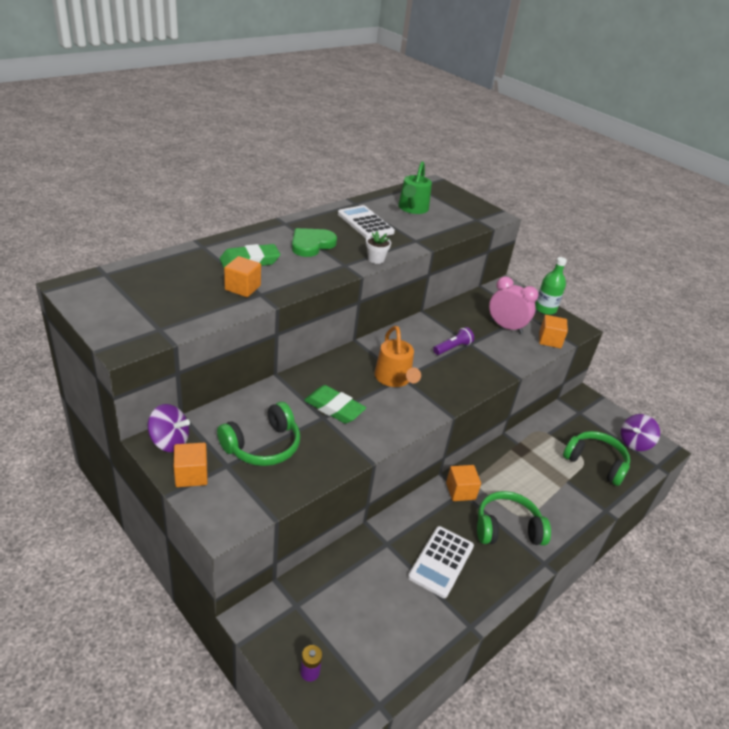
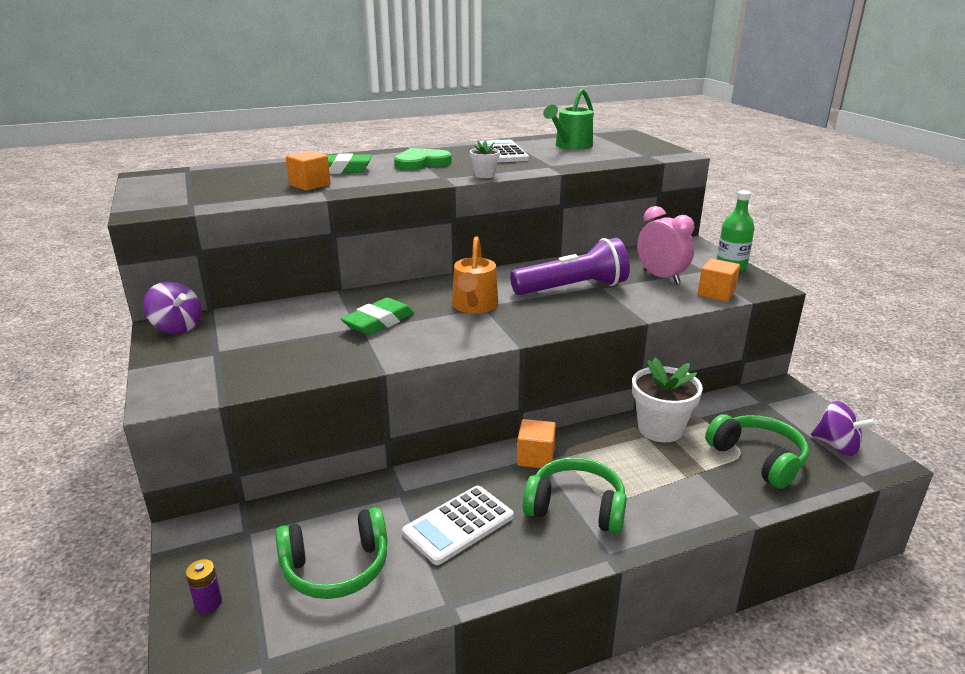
camera: 25 degrees right, 10 degrees down
orange cube [174,443,208,487] -> none
green headphones [217,402,300,466] -> green headphones moved to [276,507,387,599]
green eraser [304,385,366,424] -> green eraser turned 75 degrees clockwise [341,297,414,335]
purple flashlight [433,327,474,355] -> purple flashlight [510,238,630,295], size x2.03
purple spinning top [621,414,660,451] -> purple spinning top turned 120 degrees counterclockwise [811,401,877,456]
none -> white flower pot [632,357,703,442]

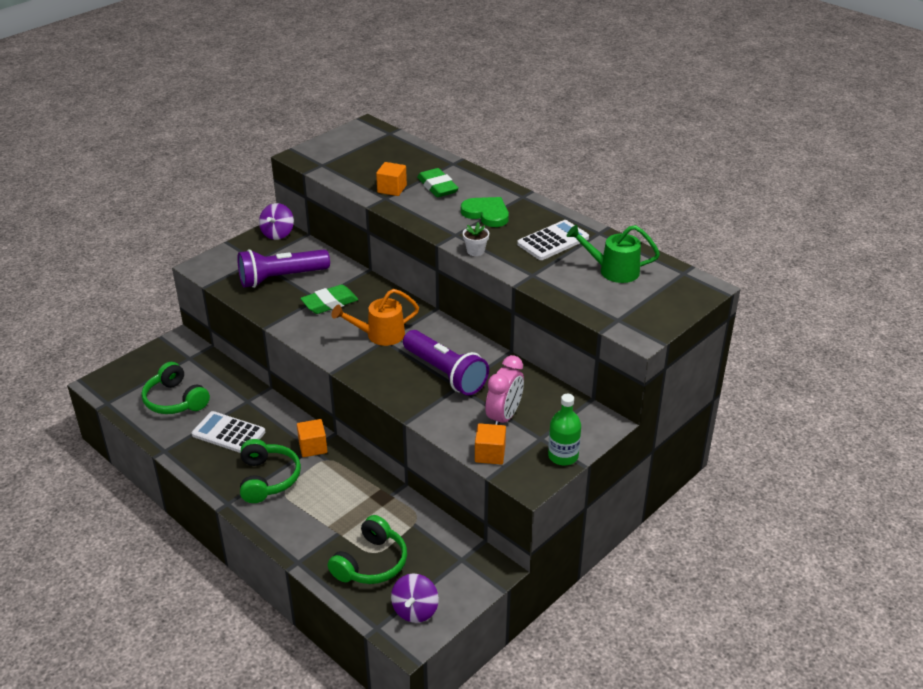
camera: 65 degrees right, 10 degrees up
purple battery [186,559,222,613] -> none
green eraser [341,297,414,335] -> green eraser turned 45 degrees counterclockwise [300,284,358,314]
white flower pot [632,357,703,442] -> none
none -> purple flashlight [237,249,330,288]

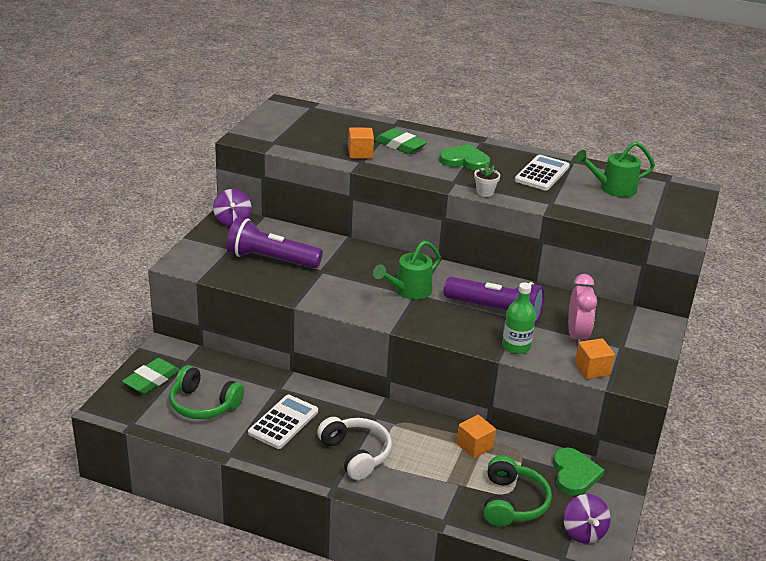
camera: 25 degrees left, 5 degrees down
white calculator [192,411,265,453] -> white calculator turned 120 degrees clockwise [248,395,318,449]
purple flashlight [237,249,330,288] -> purple flashlight turned 60 degrees clockwise [227,217,323,268]
green headphones [240,439,301,503] -> white headphones [317,417,392,480]
orange cube [297,419,327,457] -> orange cube moved to [457,415,496,458]
green eraser [300,284,358,314] -> green eraser moved to [122,358,180,394]
orange watering can [332,289,419,346] -> green watering can [373,240,441,300]
green bottle [548,394,581,465] -> green bottle moved to [502,282,536,354]
none -> green heart [553,448,604,496]

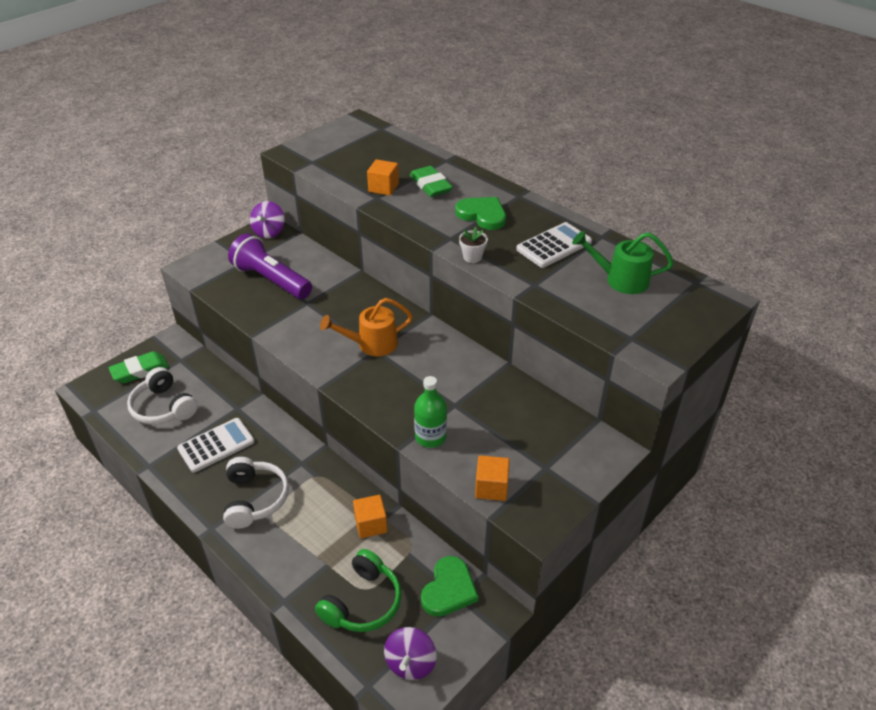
camera: 25 degrees right, 10 degrees up
green headphones [169,365,244,419] -> white headphones [127,367,198,425]
green watering can [373,240,441,300] -> orange watering can [320,298,413,356]
purple flashlight [444,277,544,324] -> none
pink clock [568,274,597,347] -> none

